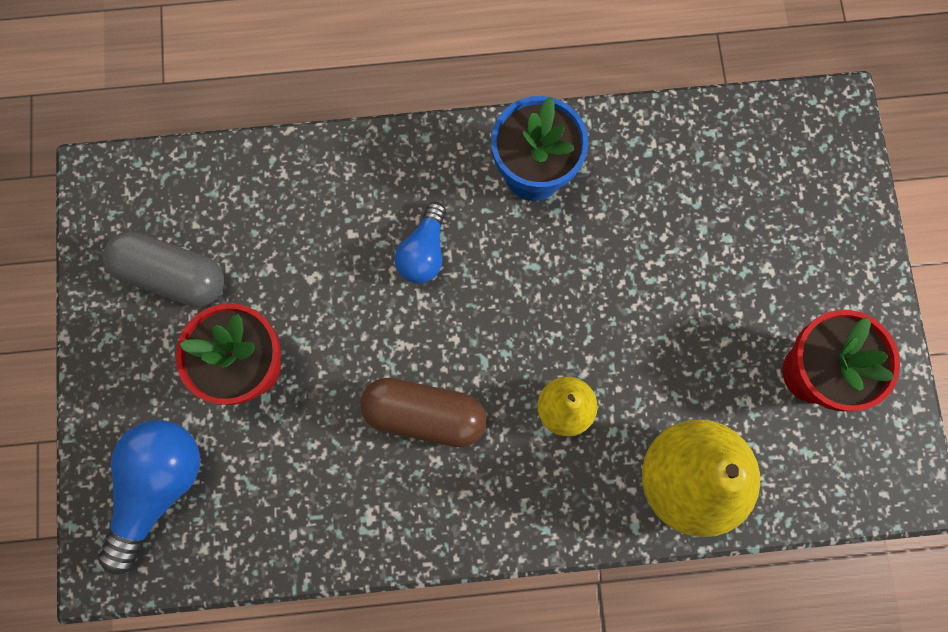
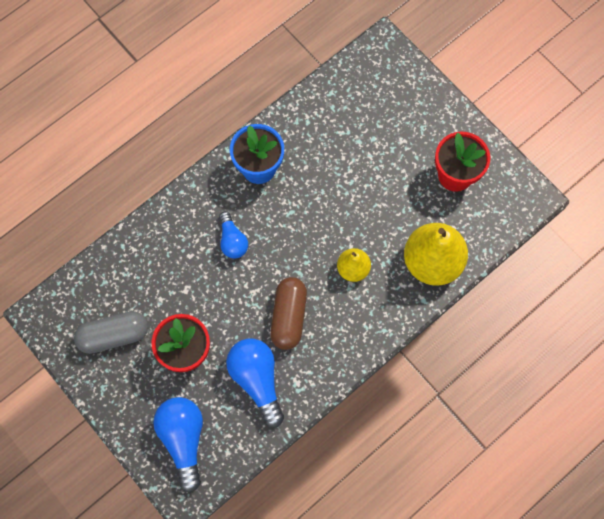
camera: 35 degrees left, 5 degrees down
brown capsule [360,378,487,448] -> brown capsule turned 60 degrees counterclockwise [270,277,307,350]
none -> blue light bulb [226,339,284,427]

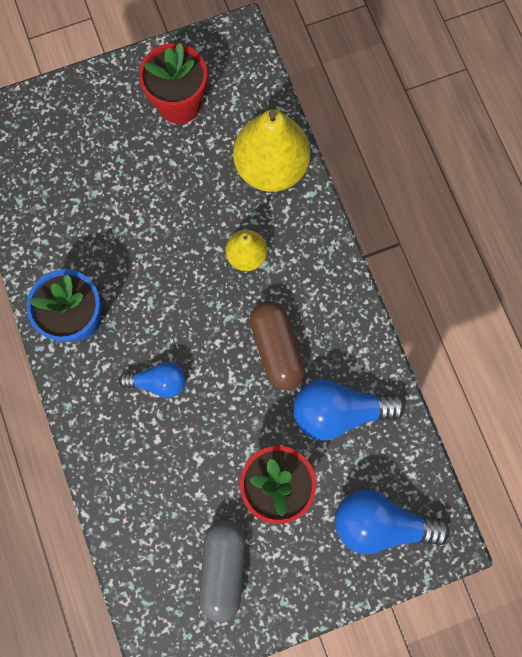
camera: 70 degrees left, 5 degrees up
brown capsule [270,277,307,350] -> brown capsule turned 45 degrees clockwise [250,301,305,390]

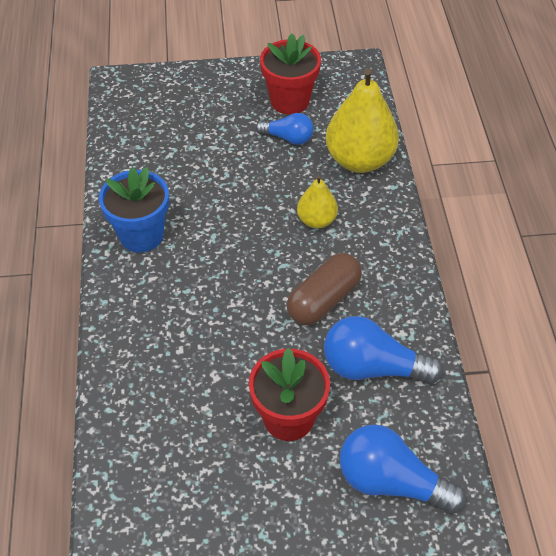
camera: 15 degrees right, 25 degrees down
blue light bulb [119,362,186,398] -> blue light bulb moved to [255,113,314,145]
grey capsule [199,520,245,622] -> none
brown capsule [250,301,305,390] -> brown capsule turned 45 degrees clockwise [287,253,362,325]

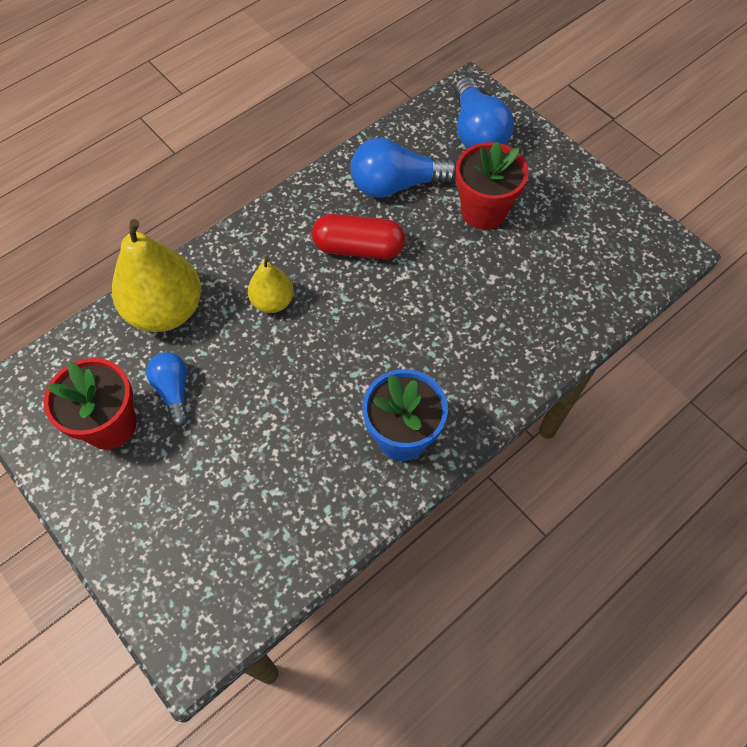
camera: 125 degrees left, 10 degrees up
brown capsule [287,253,362,325] -> red capsule [312,214,405,259]
blue light bulb [324,316,443,384] -> blue light bulb turned 105 degrees clockwise [350,138,456,198]

